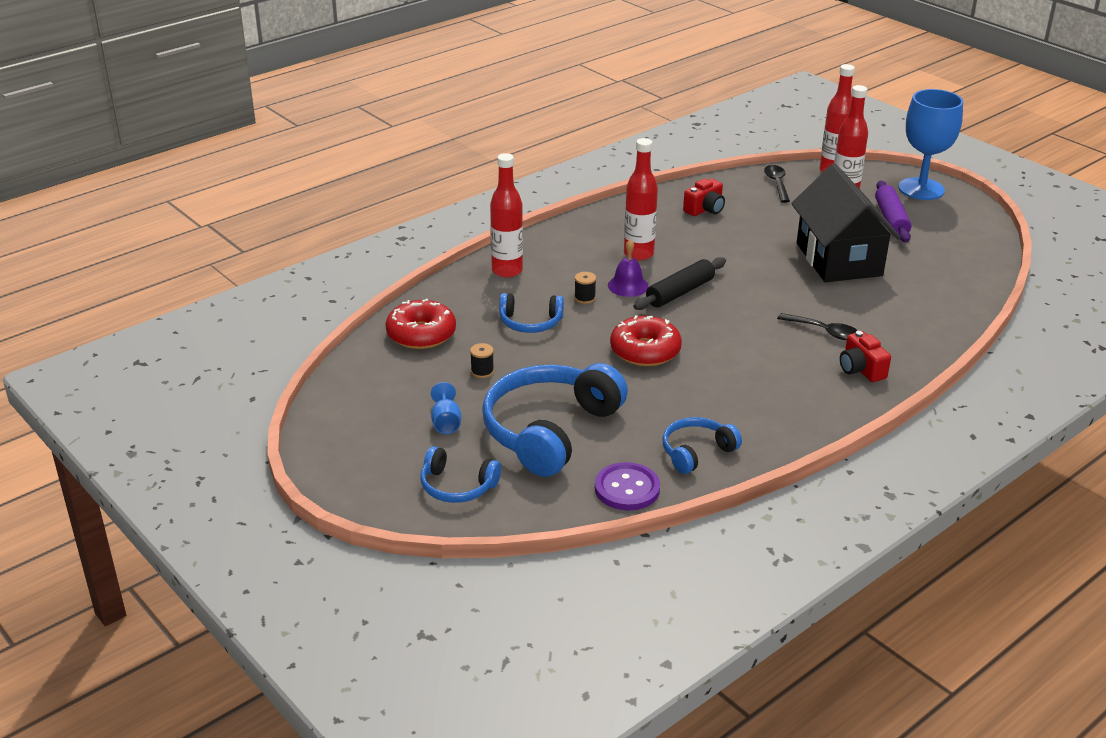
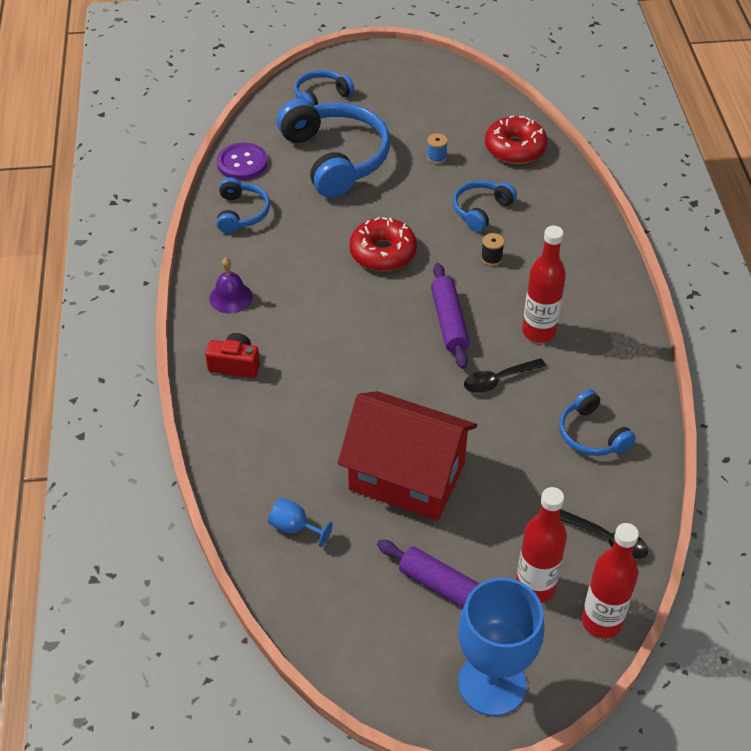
camera: 125 degrees right, 15 degrees up
blue goblet [431,382,461,434] -> blue goblet moved to [268,498,333,547]
black spool [470,343,494,378] -> blue spool [427,133,448,164]
red bottle [490,153,523,278] -> none
purple bell [608,239,649,297] -> purple bell moved to [209,258,252,313]
black rolling pin [633,257,726,310] -> purple rolling pin [431,263,470,369]
red camera [683,179,725,216] -> blue headphones [559,389,636,456]
black spoon [777,313,858,340] -> black spoon moved to [464,358,546,393]
black house [791,164,901,282] -> red house [338,391,477,521]

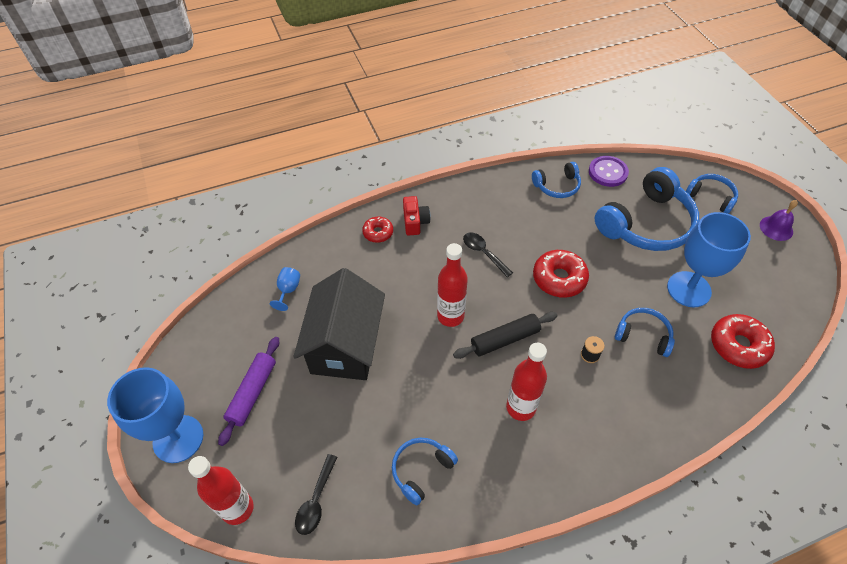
camera: 75 degrees right, 5 degrees up
purple bell [209,258,252,313] -> purple bell moved to [760,200,798,241]
red house [338,391,477,521] -> black house [293,268,385,380]
blue spool [427,133,448,164] -> blue goblet [667,212,751,307]
purple rolling pin [431,263,470,369] -> black rolling pin [453,312,558,359]
black spoon [464,358,546,393] -> black spoon moved to [463,232,513,277]
red bottle [516,487,567,603] -> red bottle moved to [437,243,468,327]
none -> red donut [362,217,393,243]

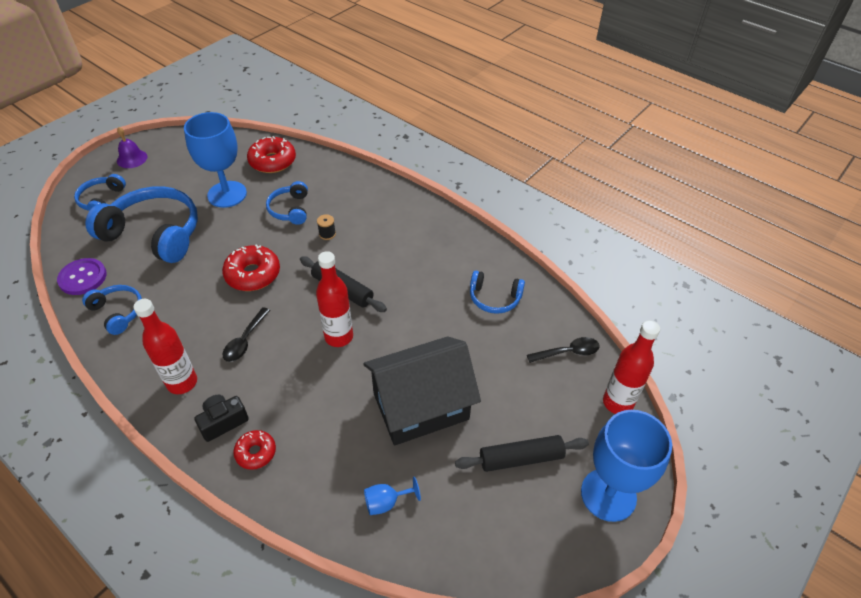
camera: 120 degrees left, 5 degrees down
purple rolling pin [218,337,279,446] -> black rolling pin [455,435,589,472]
red camera [403,196,431,236] -> black camera [194,395,249,442]
red bottle [506,343,547,421] -> red bottle moved to [134,299,197,394]

